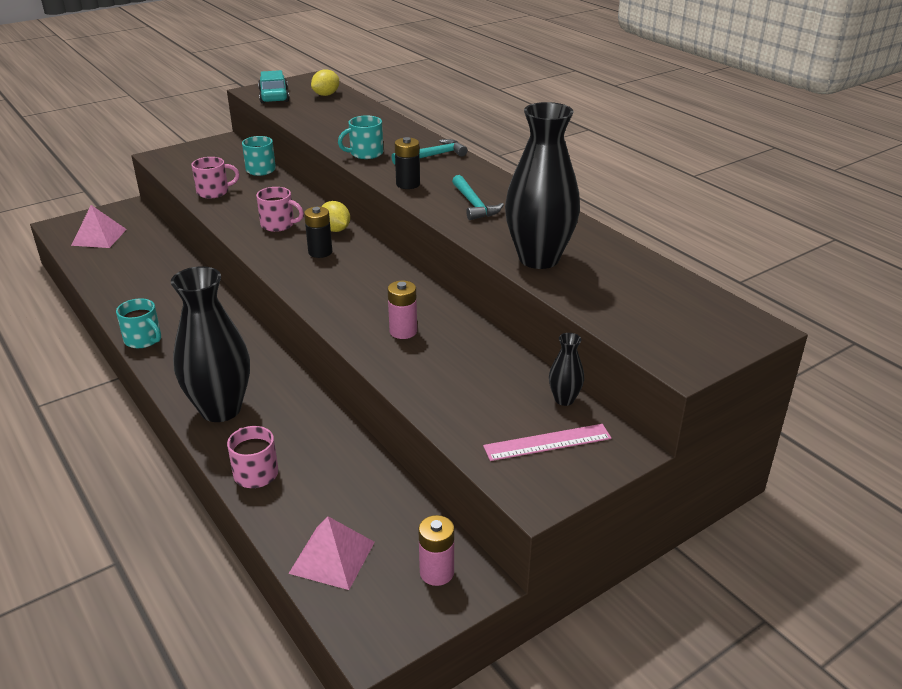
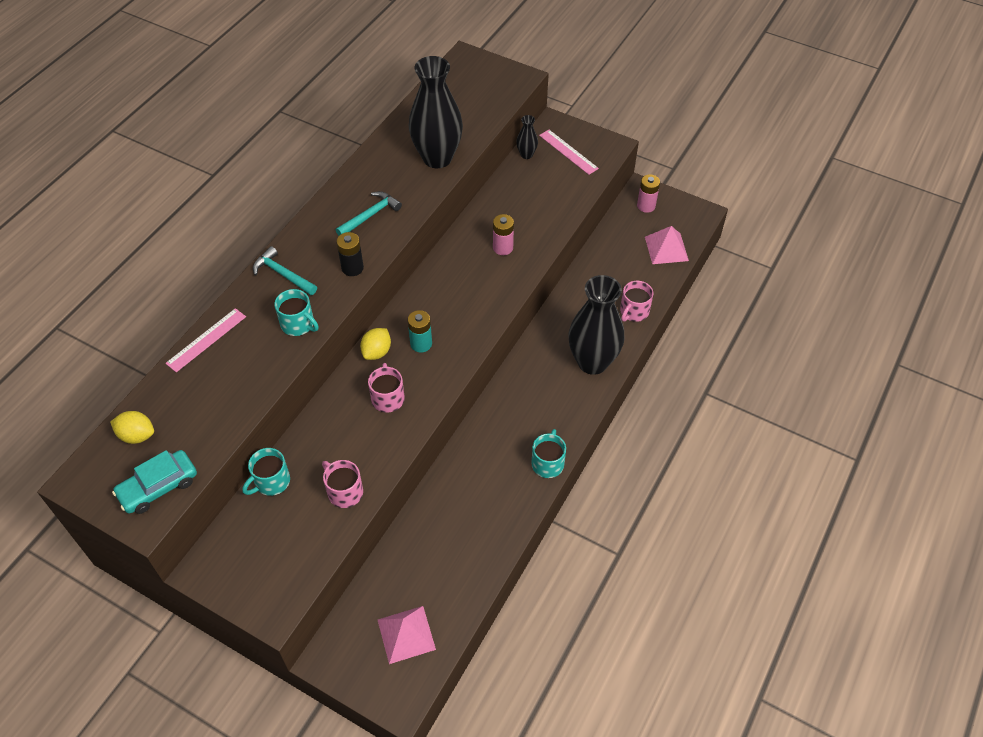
camera: 115 degrees left, 20 degrees up
black battery [304,207,332,258] -> turquoise battery [408,310,432,352]
none -> pink ruler [165,308,246,372]

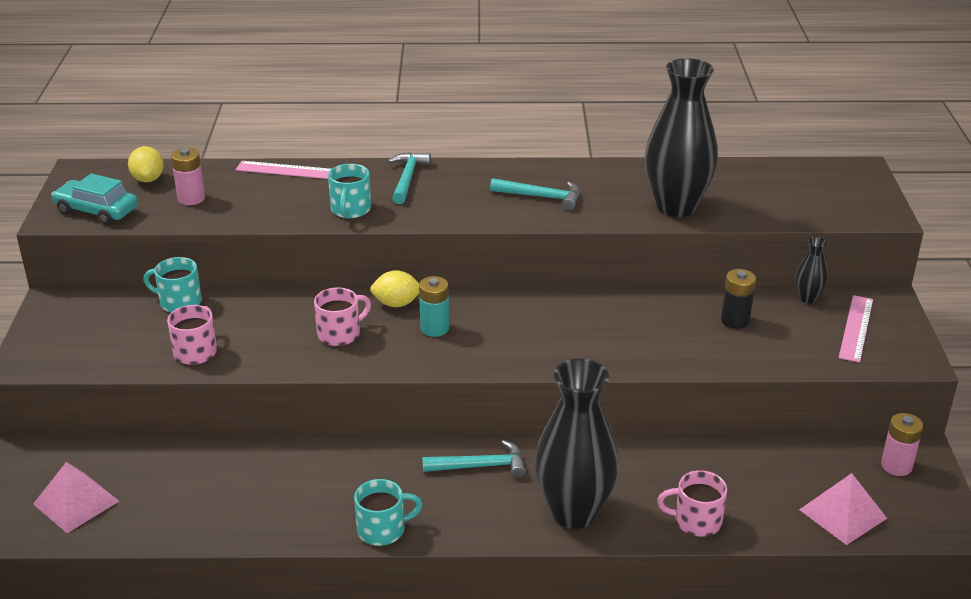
camera: 60 degrees right, 20 degrees down
black battery [337,232,364,276] -> black battery moved to [721,269,756,329]
pink battery [493,214,514,255] -> pink battery moved to [171,148,205,205]
none -> turquoise hammer [422,440,526,478]

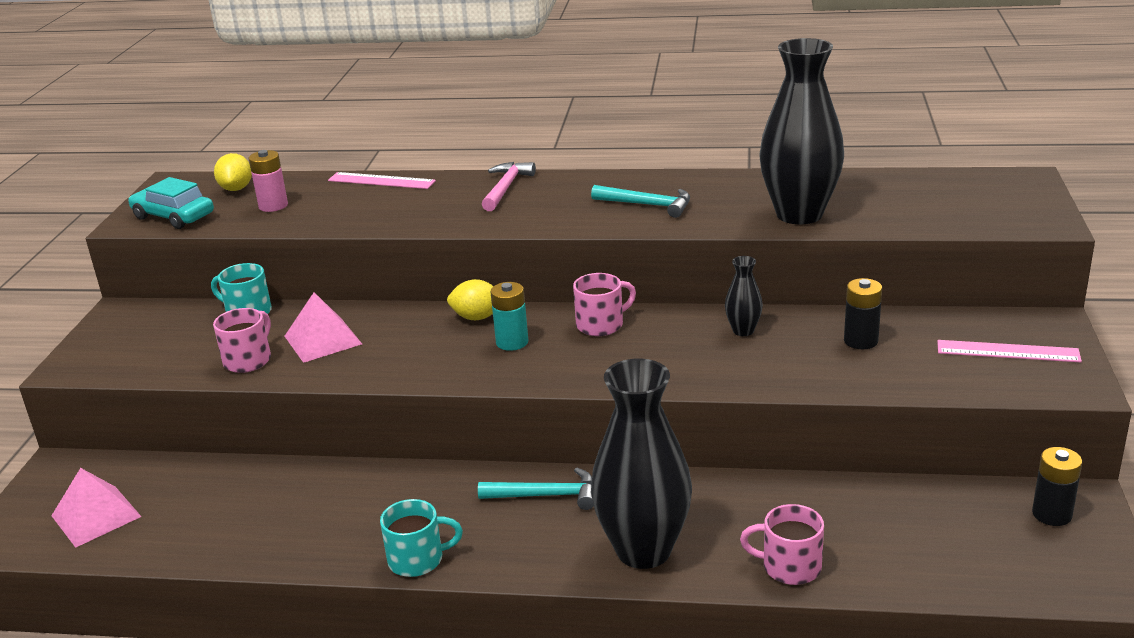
camera: 10 degrees right, 5 degrees down
pink mug [314,287,371,346] -> pink mug moved to [573,273,636,336]
turquoise mug [328,164,371,218] -> none
turquoise hammer [388,152,431,204] -> pink hammer [482,162,536,211]
black vase [795,237,828,304] -> black vase moved to [725,256,763,336]
pink pyramid [799,473,887,545] -> pink pyramid moved to [285,292,362,363]
pink ruler [839,295,873,363] -> pink ruler turned 75 degrees clockwise [937,340,1082,362]
pink battery [881,413,923,476] -> black battery [1032,447,1082,526]

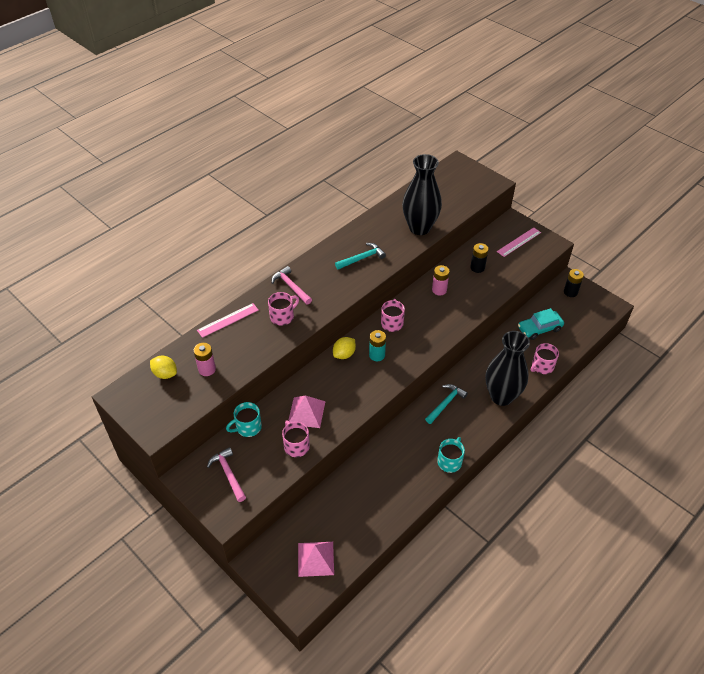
camera: 55 degrees left, 20 degrees up
turquoise car [128,177,214,229] -> turquoise car moved to [518,308,564,340]
black vase [725,256,763,336] -> pink battery [432,265,450,295]
none -> pink hammer [207,447,246,502]
none -> pink mug [268,292,299,326]

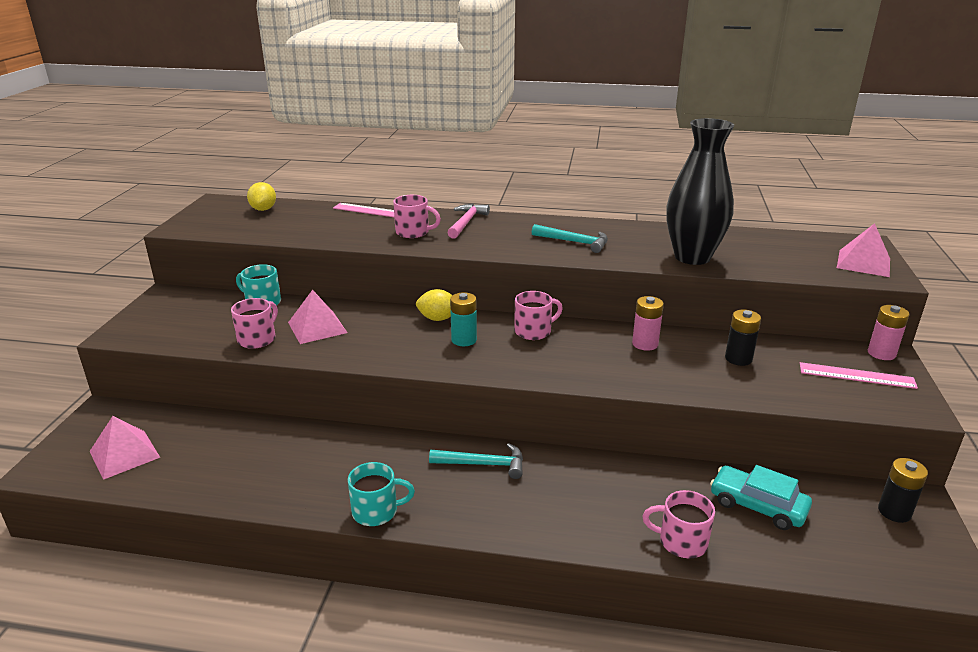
camera: 55 degrees right, 20 degrees down
pink battery [193,343,216,376] -> pink battery moved to [868,305,910,360]
pink hammer [207,447,246,502] -> none
black vase [486,331,530,406] -> none
none -> pink pyramid [837,223,890,277]

